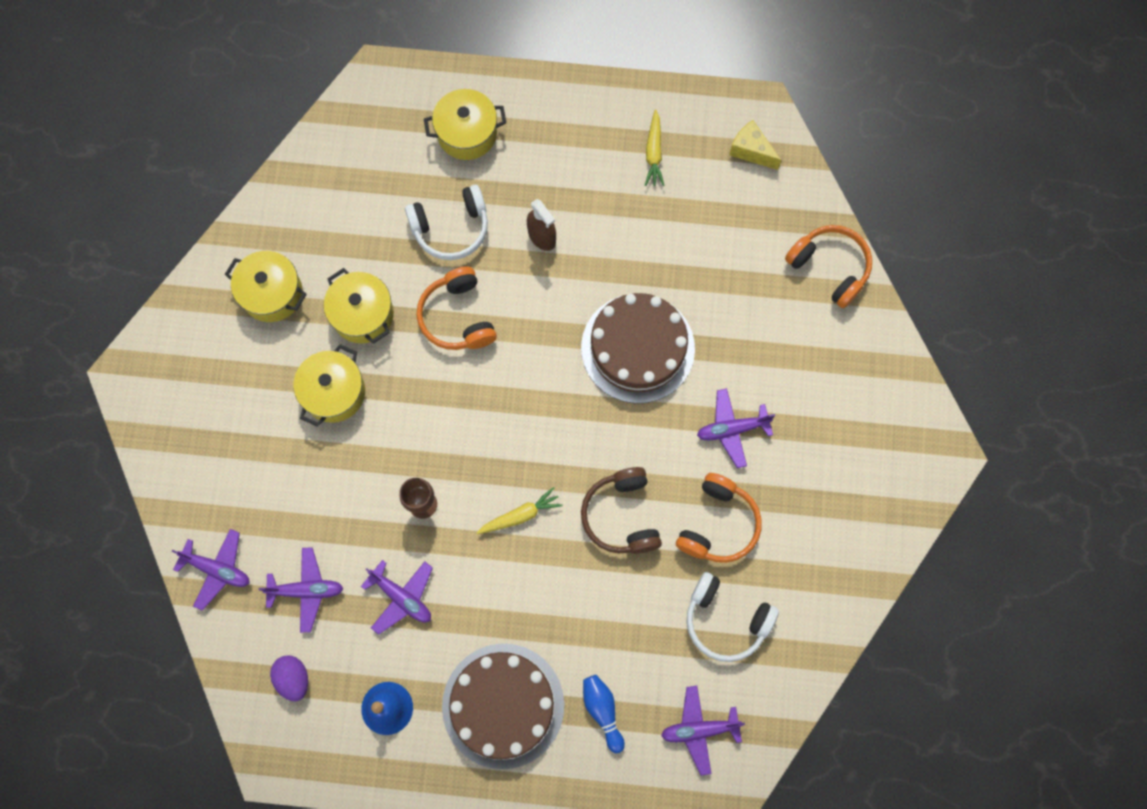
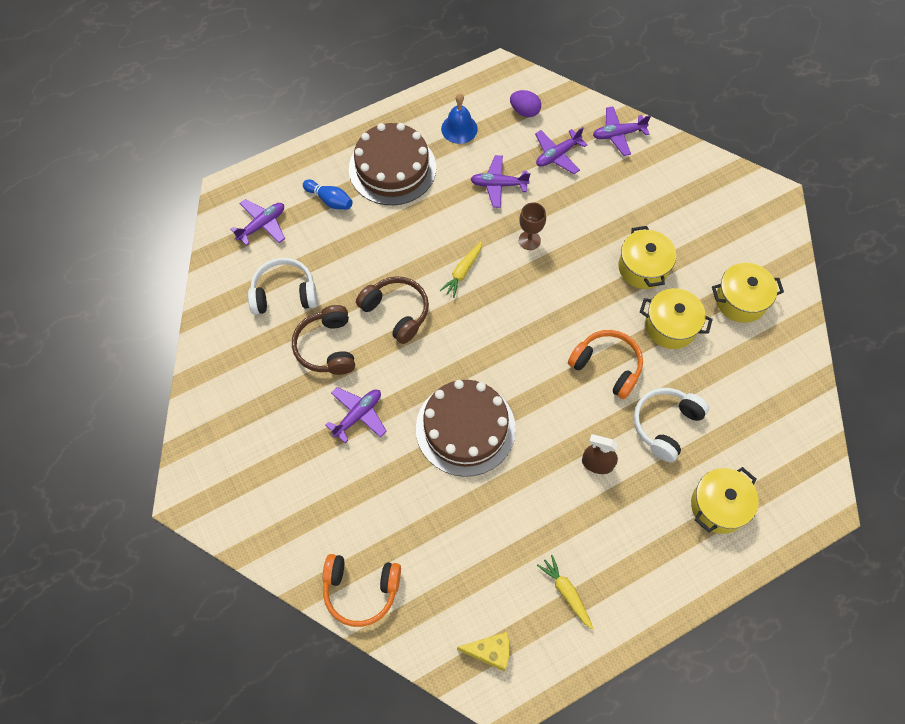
camera: 145 degrees right, 10 degrees down
orange headphones [676,473,762,563] -> brown headphones [292,305,355,375]

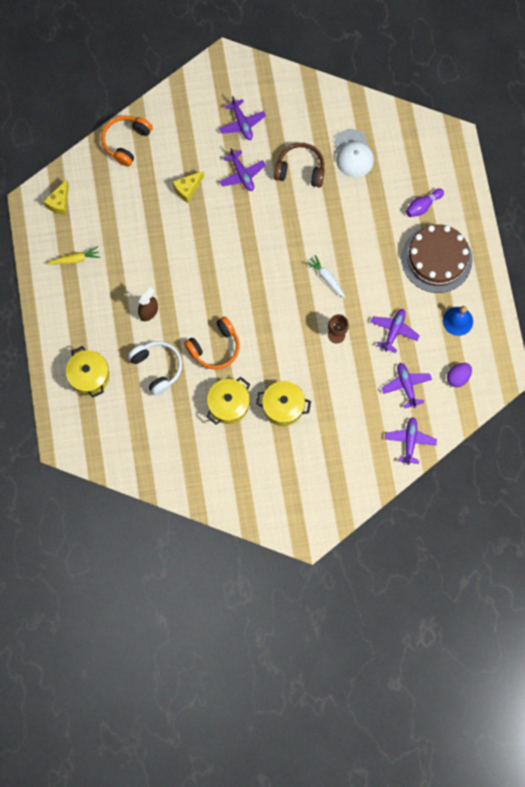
camera: 110 degrees right, 10 degrees up
purple plane [230,199,285,246] -> purple plane moved to [219,96,266,140]
white headphones [248,258,317,315] -> white cap [334,129,374,178]
blue bowling pin [303,179,353,209] -> purple bowling pin [406,188,444,217]
brown headphones [356,276,429,344] -> none
brown cake [416,380,516,477] -> none
yellow carrot [440,241,482,298] -> white carrot [306,255,346,298]
yellow pot [712,263,784,323] -> none
none -> yellow cheese [173,171,204,203]

